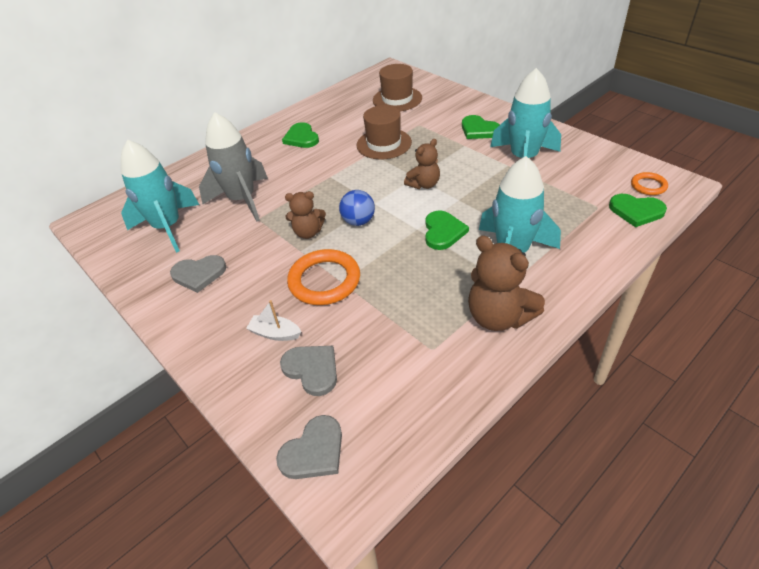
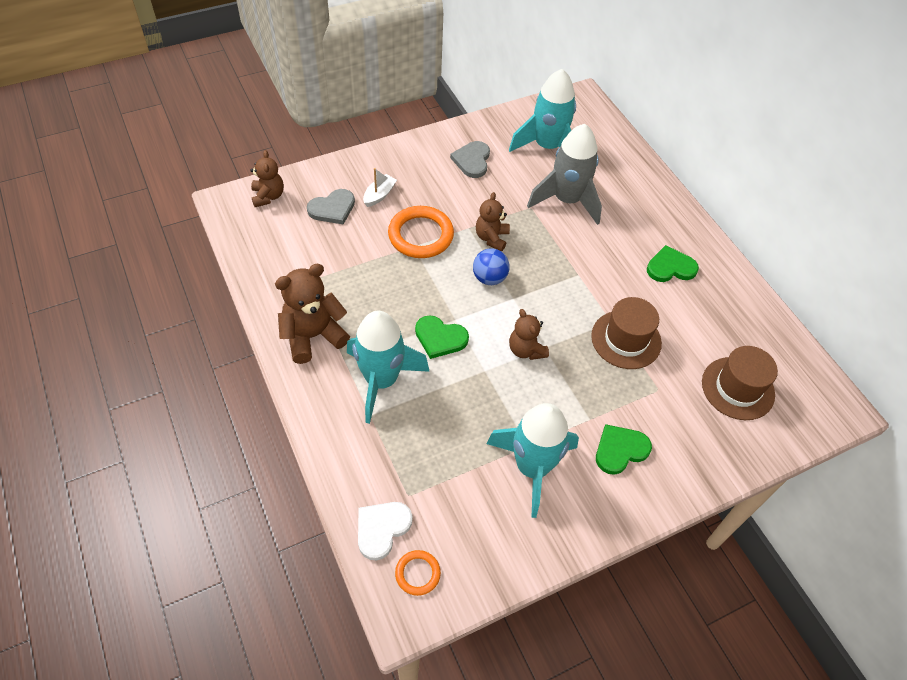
camera: 100 degrees right, 10 degrees up
grey heart [276,415,342,479] -> brown teddy bear [251,150,284,207]
green heart [609,194,667,227] -> white heart [358,502,413,561]

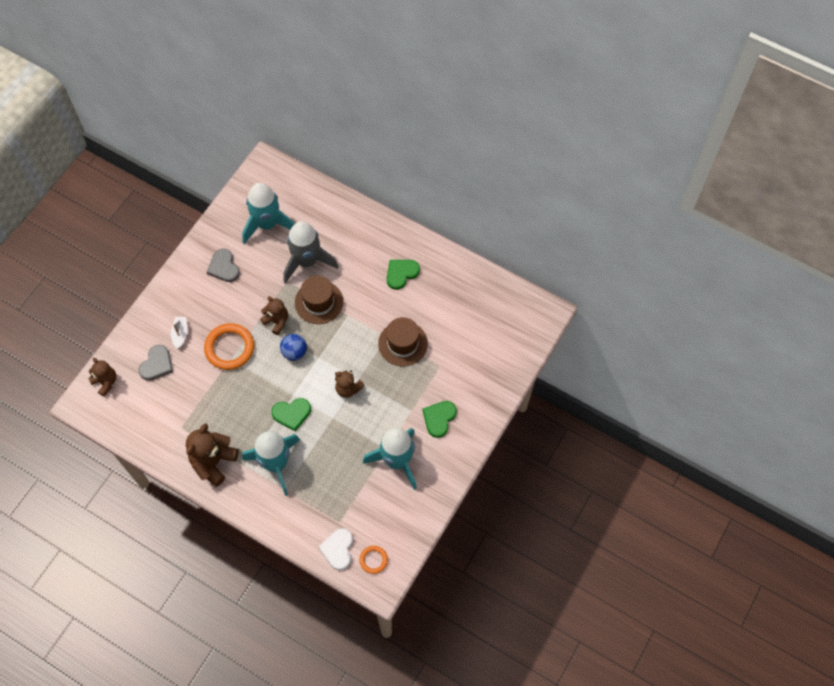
camera: 30 degrees left, 10 degrees up
brown teddy bear [476,192,510,251] -> brown teddy bear turned 150 degrees clockwise [260,296,288,335]
brown hat [702,346,778,420] -> brown hat moved to [295,276,343,324]

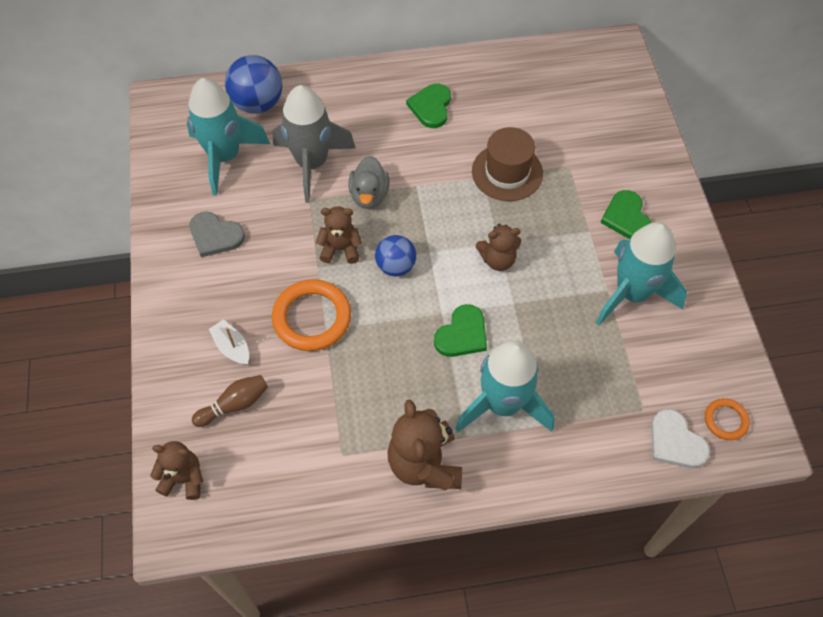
camera: 40 degrees left, 5 degrees down
grey heart [138,345,173,381] -> brown bowling pin [192,375,268,427]
brown hat [295,276,343,324] -> grey duck [349,156,390,209]
none -> blue ball [225,55,282,114]

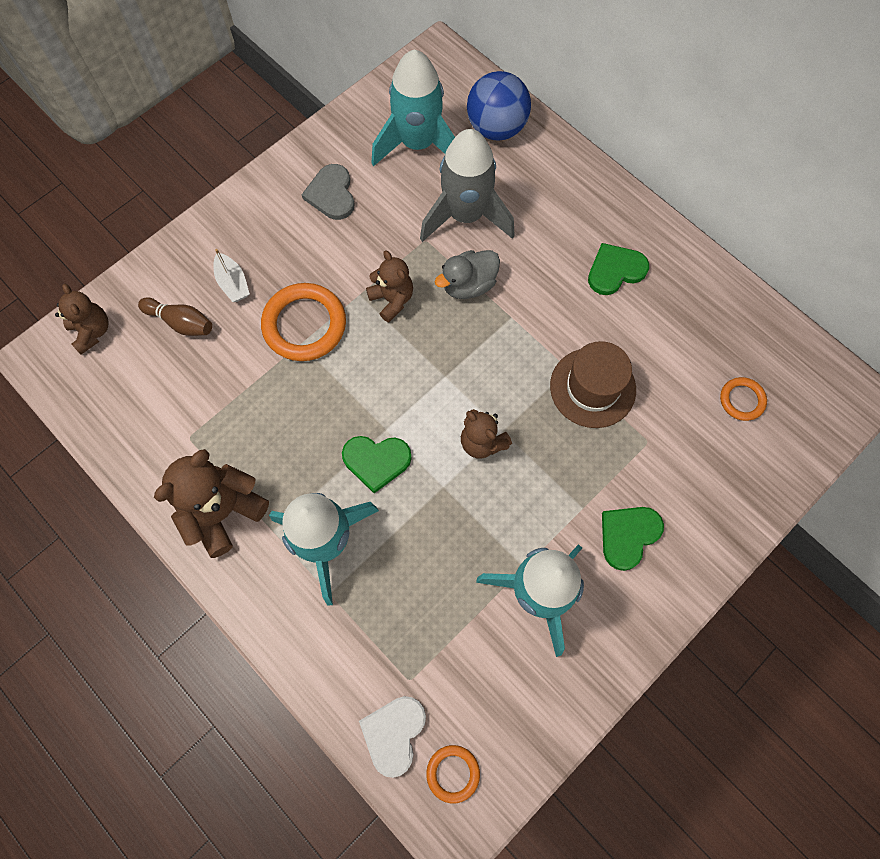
camera: 55 degrees right, 10 degrees up
white boat [209,319,249,365] -> white boat turned 135 degrees clockwise [214,249,250,302]
blue ball [375,235,417,276] -> none
none -> orange ring [720,377,767,421]

